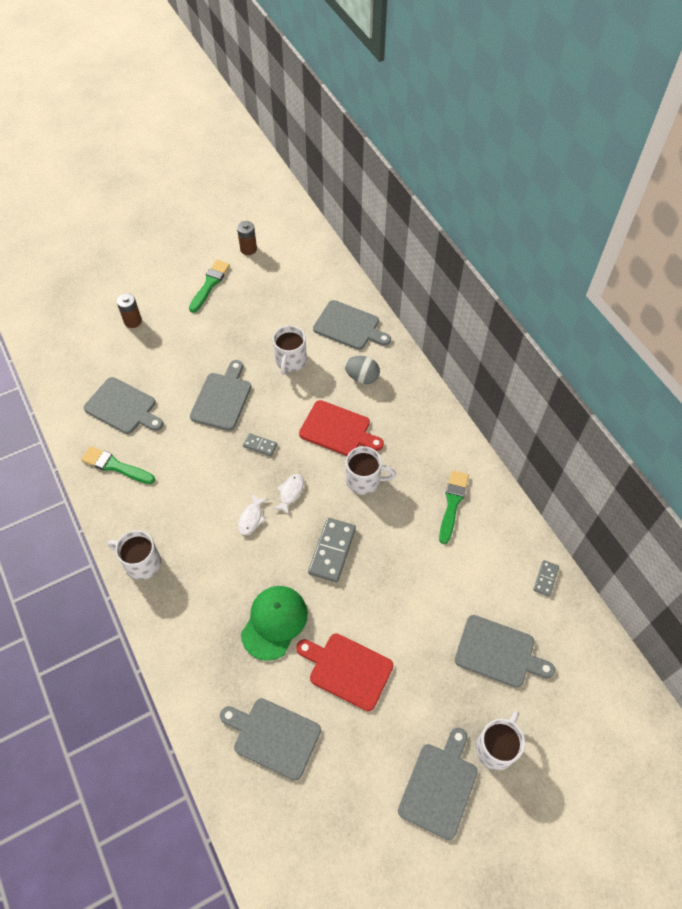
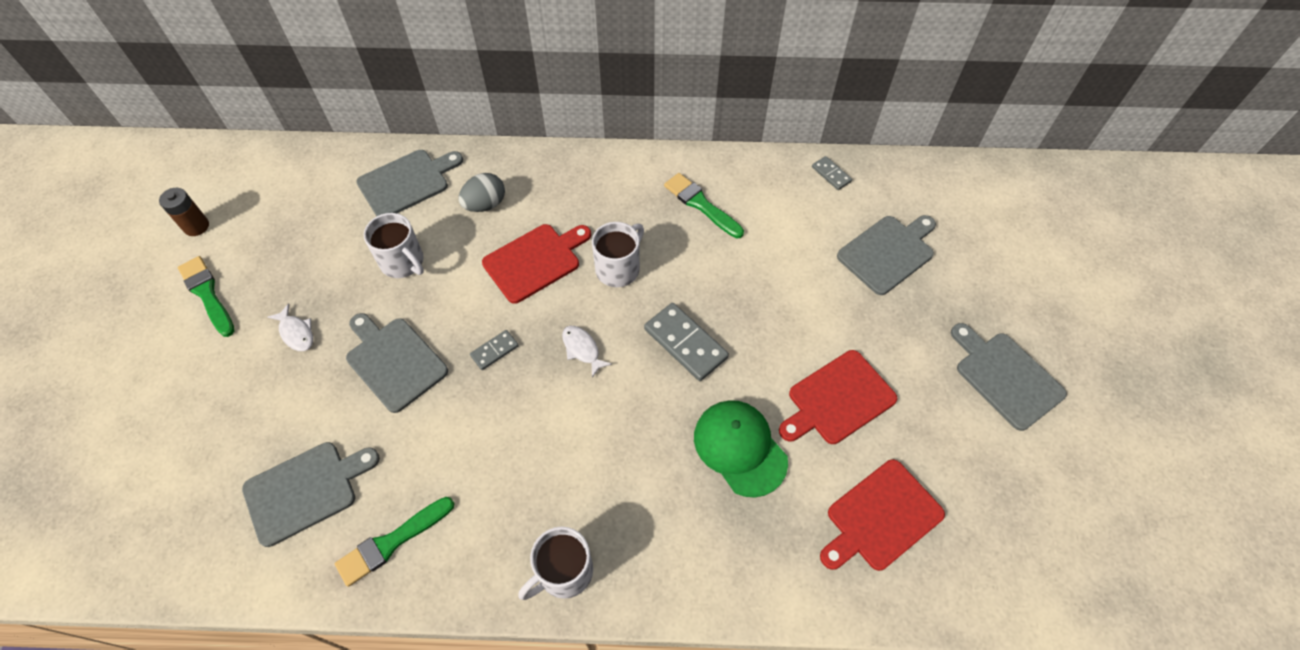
camera: 60 degrees left, 0 degrees up
brown battery [117,293,142,328] -> none
grey cutting board [220,698,321,781] -> red cutting board [820,459,945,571]
white fish [238,493,268,535] -> white fish moved to [268,303,313,351]
white mug [476,711,525,770] -> none

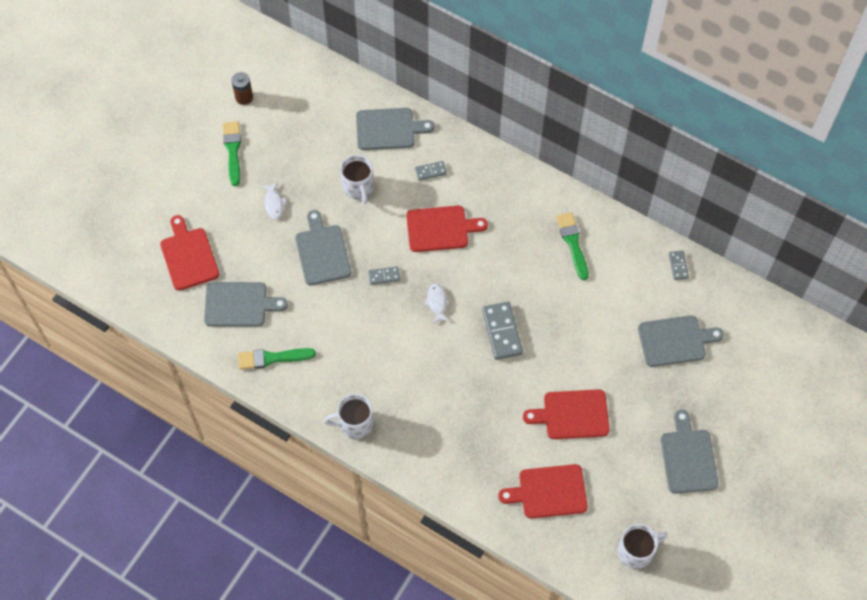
camera: 30 degrees right, 5 degrees up
grey egg [459,173,505,212] -> grey domino [415,161,447,181]
white mug [592,222,644,287] -> white mug moved to [618,524,668,569]
green cap [694,400,788,498] -> none
none -> red cutting board [160,215,219,291]

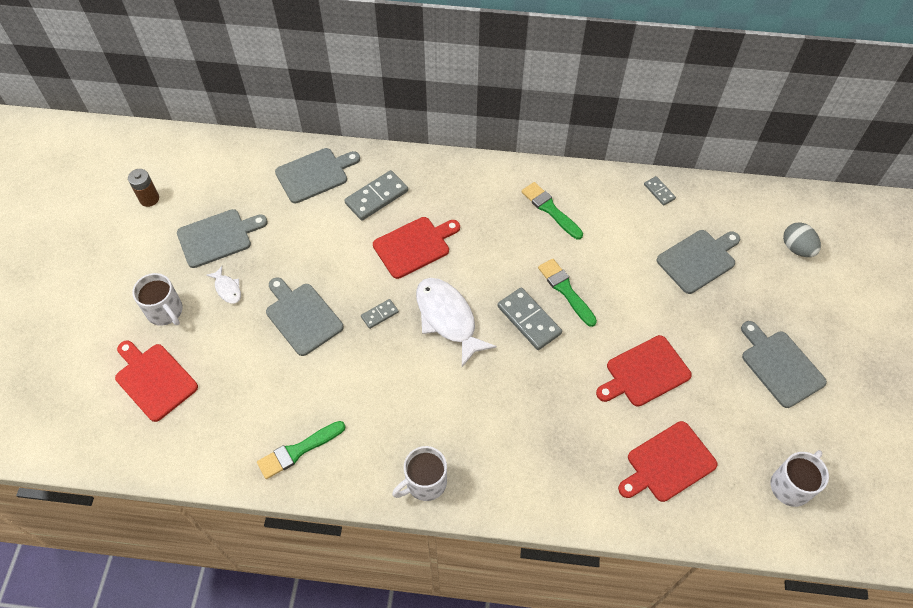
camera: 25 degrees left, 5 degrees down
grey cutting board [204,282,288,327] -> grey cutting board moved to [177,209,268,268]
green brush [223,121,241,186] -> green brush moved to [538,259,597,327]
white mug [340,155,374,204] -> white mug moved to [132,273,183,326]
grey domino [415,161,447,181] -> grey domino [344,170,408,221], size x1.85
white fish [424,283,449,324] -> white fish [416,278,497,367], size x2.13
none -> grey egg [783,222,821,257]

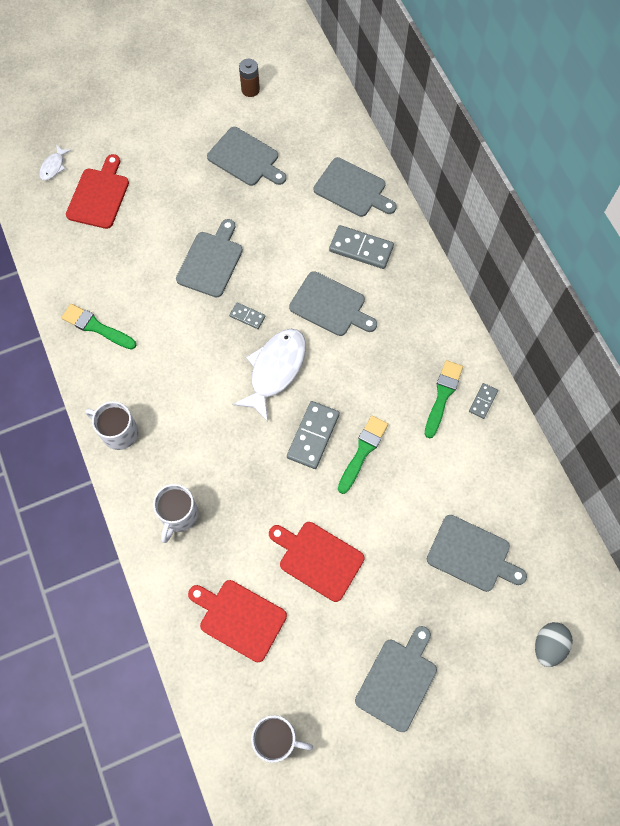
camera: 60 degrees right, 10 degrees up
white mug [132,273,183,326] -> white mug moved to [153,484,198,543]
white fish [206,266,241,304] -> white fish moved to [39,145,71,180]
red cutting board [373,217,460,279] -> grey cutting board [289,271,377,336]
grey domino [644,176,676,206] -> grey domino moved to [469,383,498,419]

